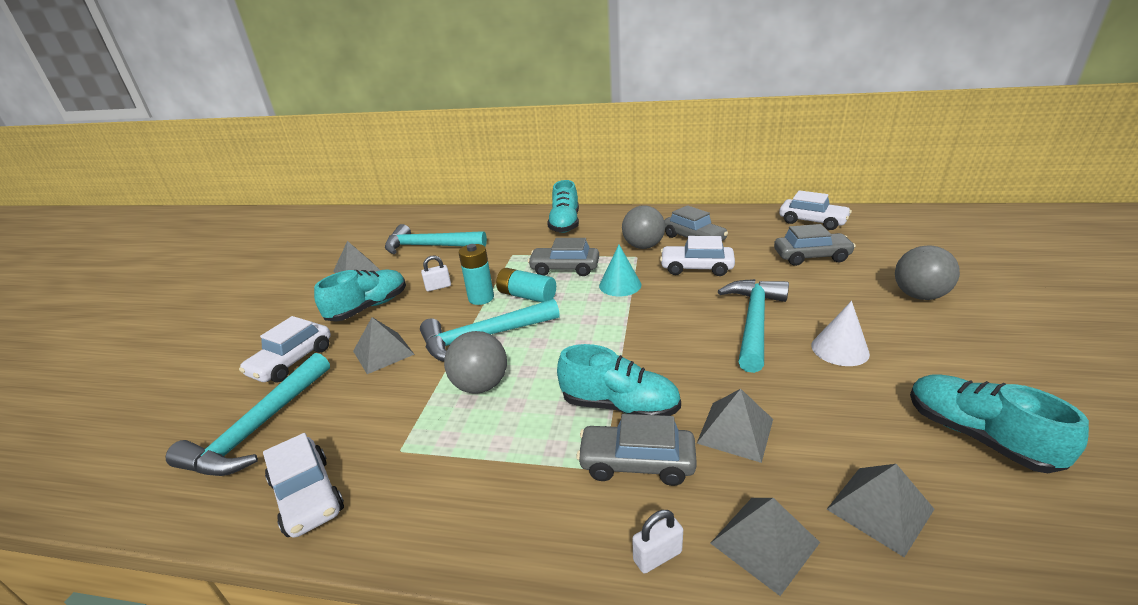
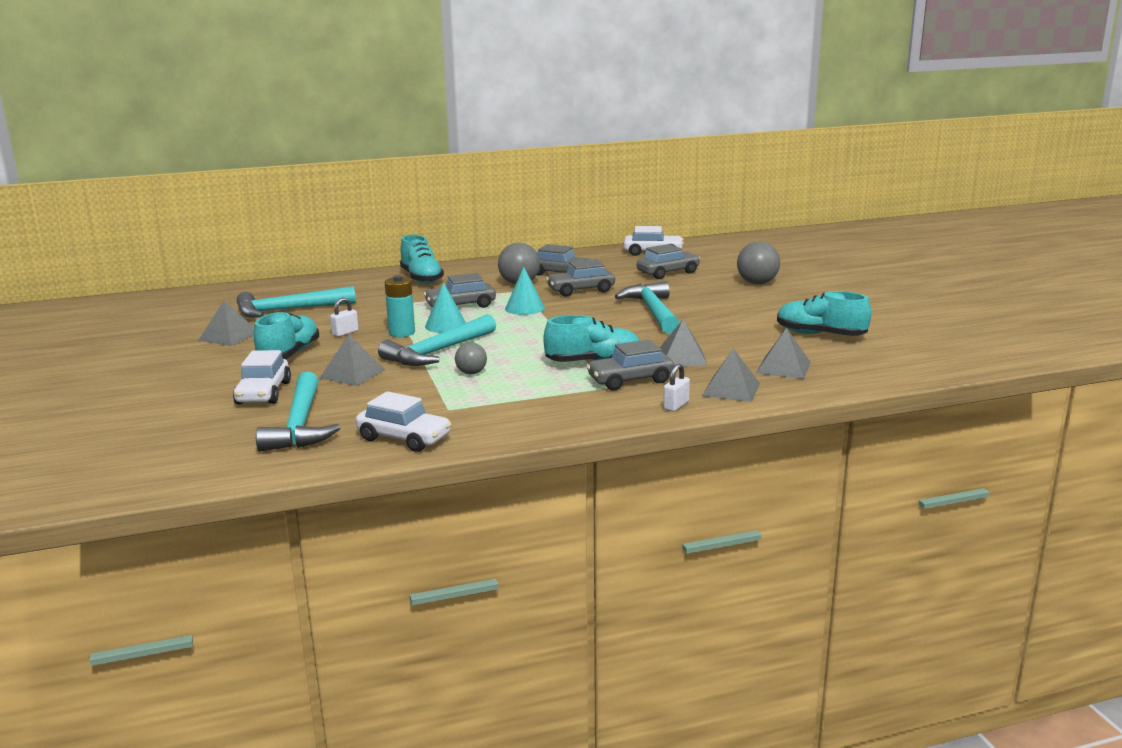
camera: 30 degrees left, 10 degrees down
grey ball [444,331,507,394] -> grey ball [455,342,487,374], size x0.60
turquoise battery [496,268,556,303] -> turquoise cone [425,282,466,333]
white car [660,236,735,276] -> grey car [546,259,615,297]
white cone [811,301,870,366] -> none

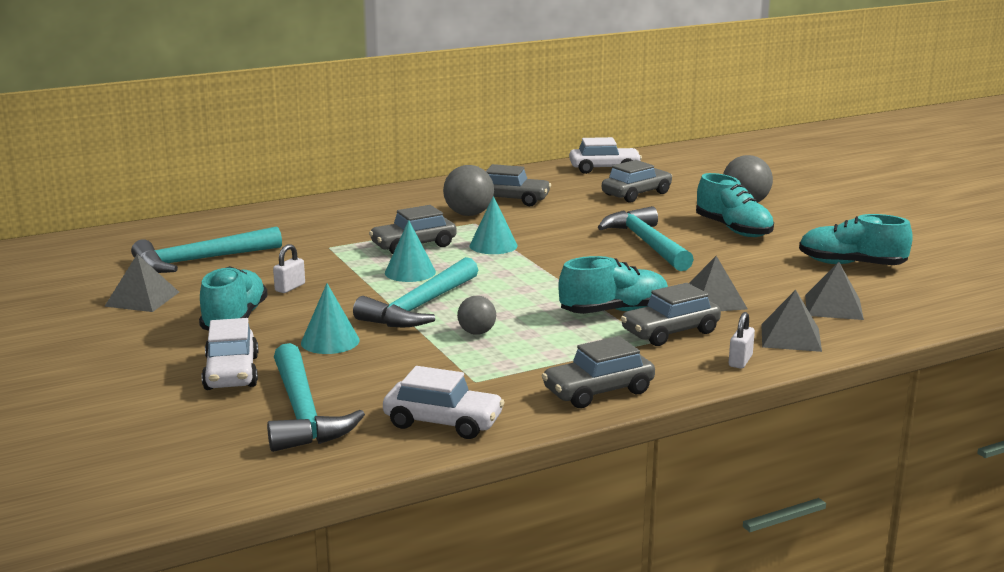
camera: 10 degrees left, 0 degrees up
grey pyramid [320,335,385,386] -> turquoise cone [301,283,360,354]
turquoise battery [385,275,415,337] -> none
turquoise shoe [400,235,444,284] -> turquoise shoe moved to [696,173,774,237]
grey car [546,259,615,297] -> grey car moved to [542,336,655,408]

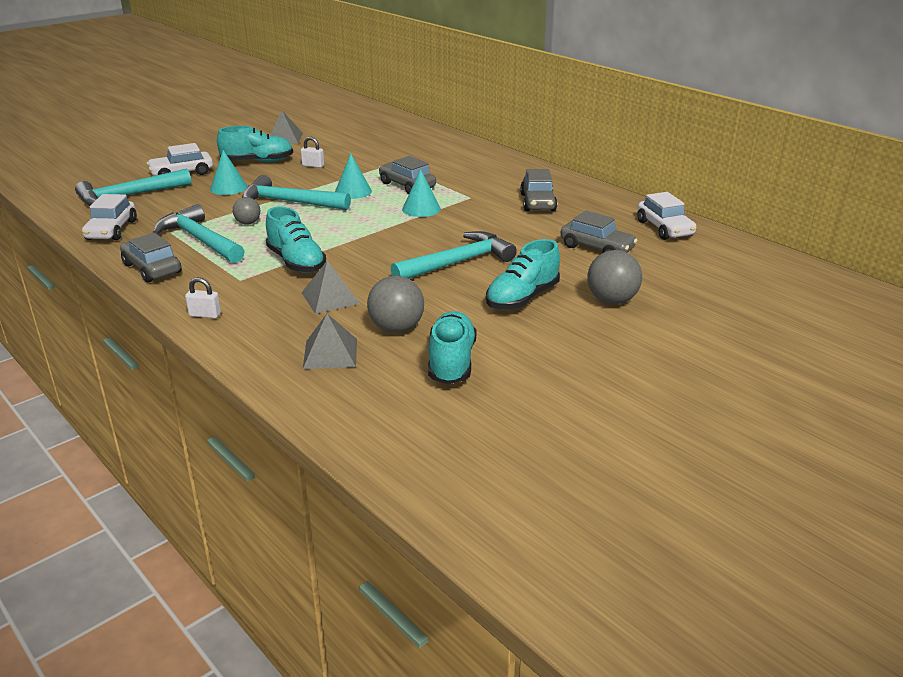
camera: 75 degrees right, 10 degrees up
turquoise hammer [131,226,282,273] -> turquoise hammer moved to [153,204,245,263]
grey ball [443,165,494,216] -> grey ball moved to [367,276,424,333]
grey car [621,283,721,346] -> none
grey pyramid [761,290,822,352] -> none

